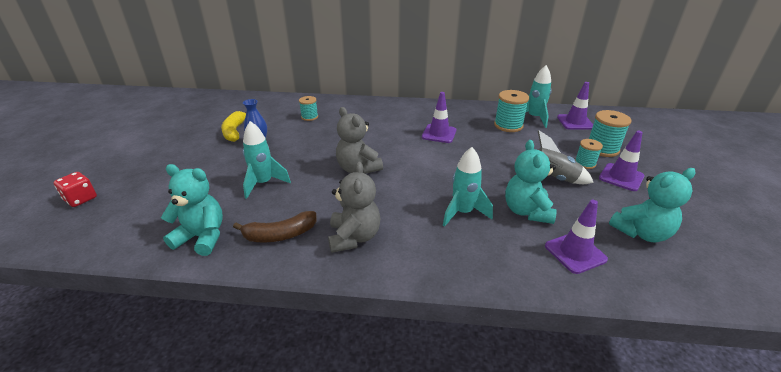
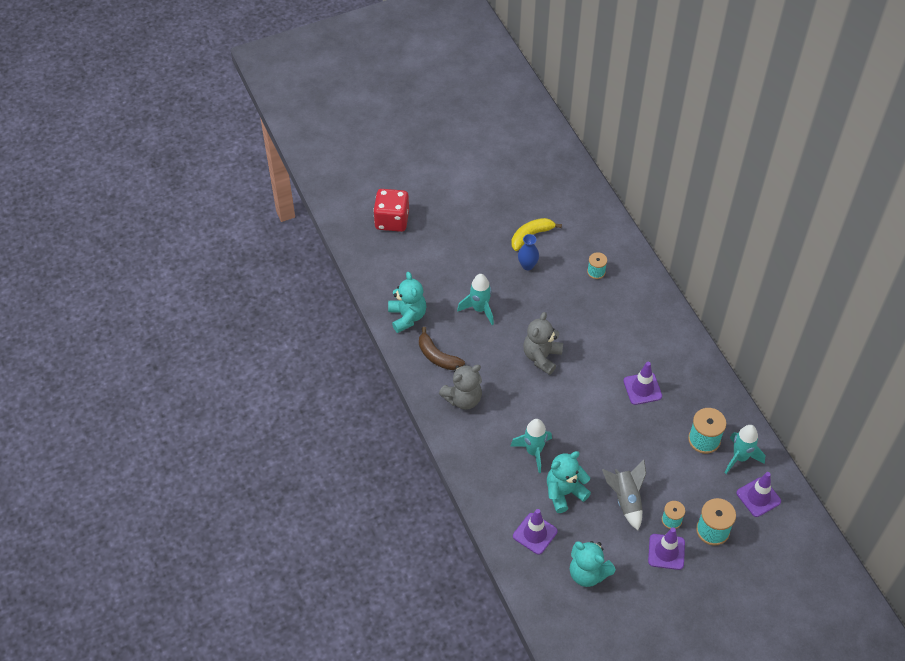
camera: 60 degrees right, 20 degrees up
red dice [53,172,97,207] -> red dice [373,189,409,232], size x1.68

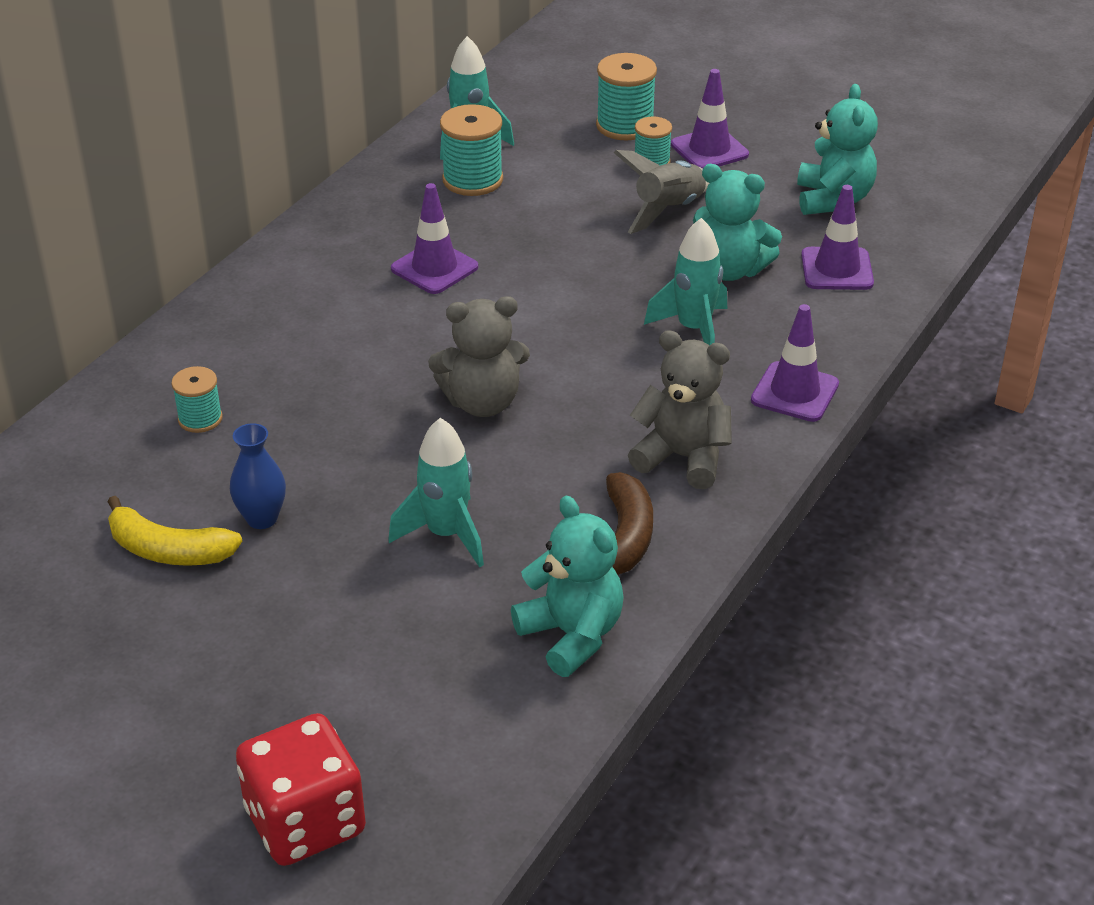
camera: 125 degrees left, 15 degrees down
turquoise teddy bear [388,272,427,333] -> turquoise teddy bear turned 105 degrees clockwise [511,496,624,677]
purple traffic cone [736,472,781,517] -> purple traffic cone moved to [751,304,839,422]

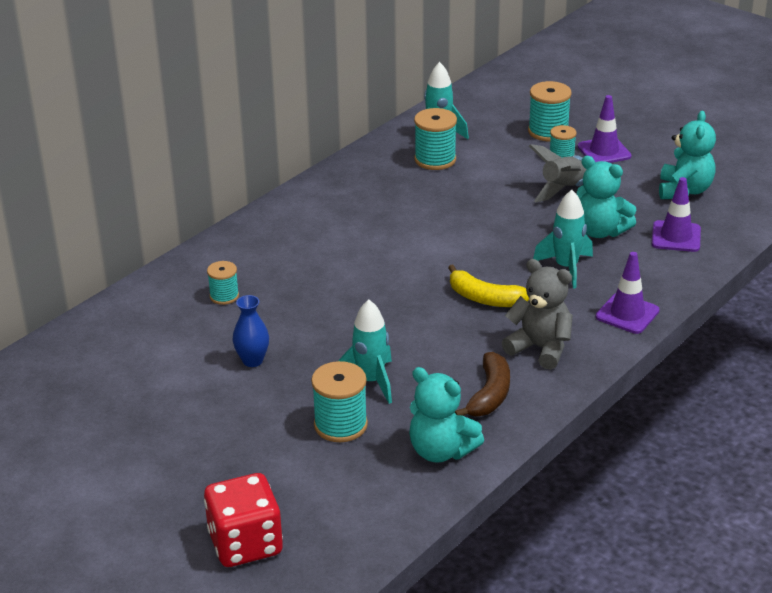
camera: 10 degrees right, 5 degrees down
yellow banana [108,496,243,566] -> yellow banana moved to [448,264,529,307]
purple traffic cone [391,183,478,294] -> none
grey teddy bear [428,296,530,417] -> none
turquoise teddy bear [511,496,624,677] -> turquoise teddy bear turned 150 degrees clockwise [409,367,484,463]
none -> turquoise spool [311,361,368,442]

